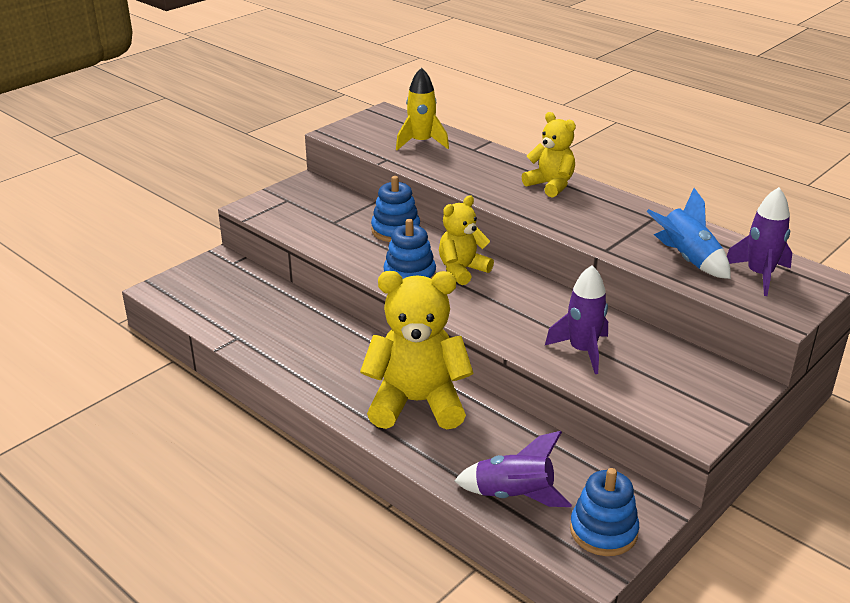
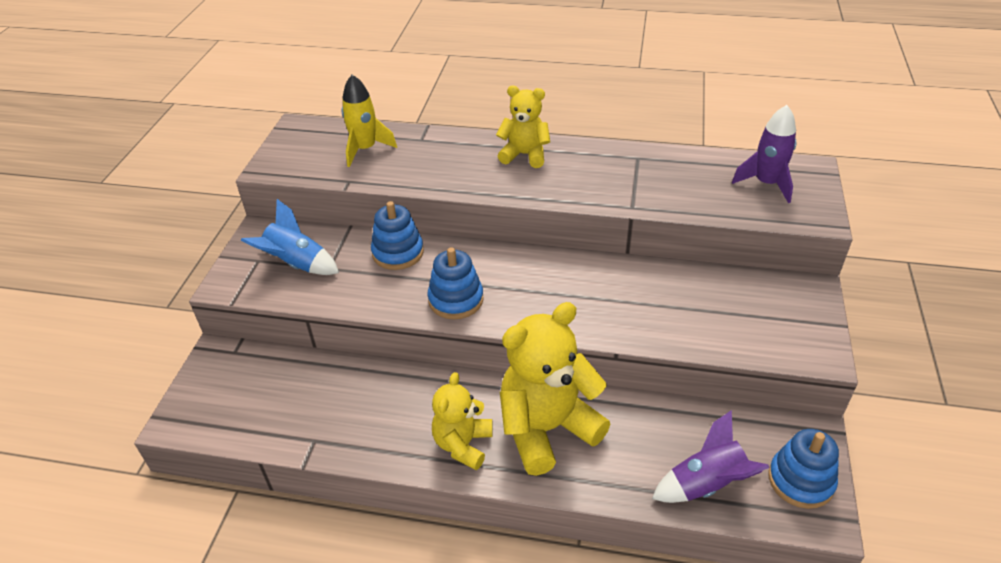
camera: 30 degrees left, 10 degrees up
yellow teddy bear [439,195,494,285] -> yellow teddy bear moved to [432,372,493,470]
purple rocket [545,265,608,374] -> none
blue rocket [646,188,731,279] -> blue rocket moved to [241,199,339,275]

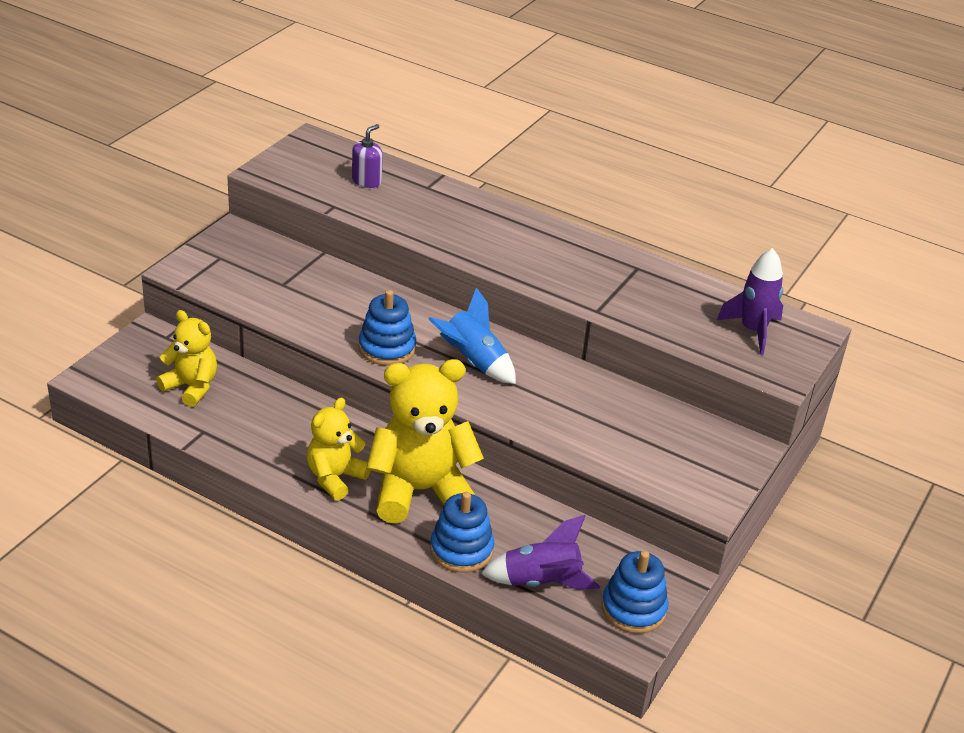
camera: 15 degrees right, 5 degrees down
blue rocket [241,199,339,275] -> blue rocket moved to [428,287,516,384]
yellow rocket [341,75,397,167] -> purple soap dispenser [352,124,383,188]
blue stacking toy [371,201,424,270] -> blue stacking toy moved to [430,492,494,573]
yellow teddy bear [496,86,550,168] -> yellow teddy bear moved to [156,310,217,407]

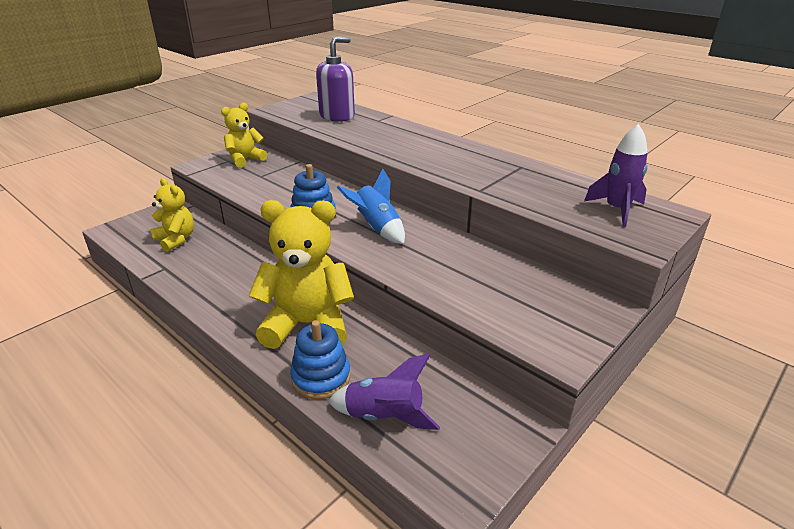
camera: 15 degrees right, 5 degrees down
yellow teddy bear [307,398,371,500] -> yellow teddy bear moved to [221,103,267,168]
purple soap dispenser [352,124,383,188] -> purple soap dispenser [316,37,355,122], size x1.78
blue stacking toy [602,551,668,634] -> none

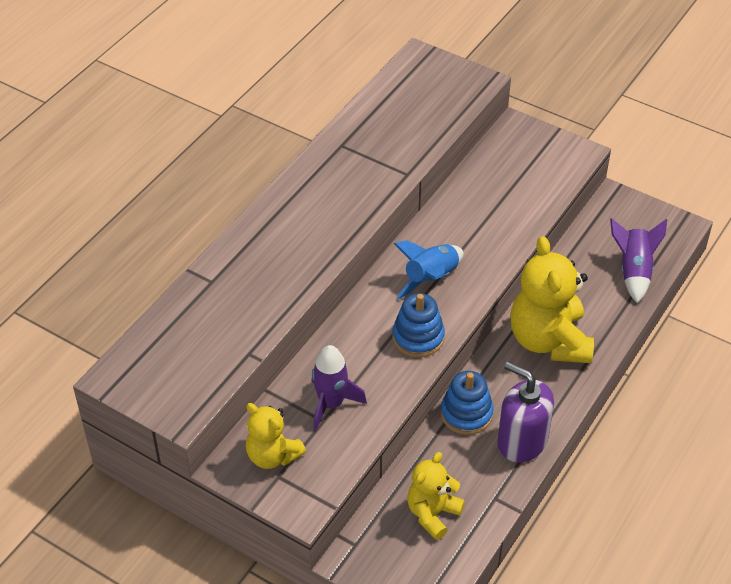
camera: 100 degrees left, 15 degrees up
blue stacking toy [290,320,351,399] -> blue stacking toy moved to [441,371,494,435]
purple soap dispenser [316,37,355,122] -> purple soap dispenser moved to [497,362,554,462]
purple rocket [584,124,648,227] -> purple rocket moved to [311,345,367,431]

